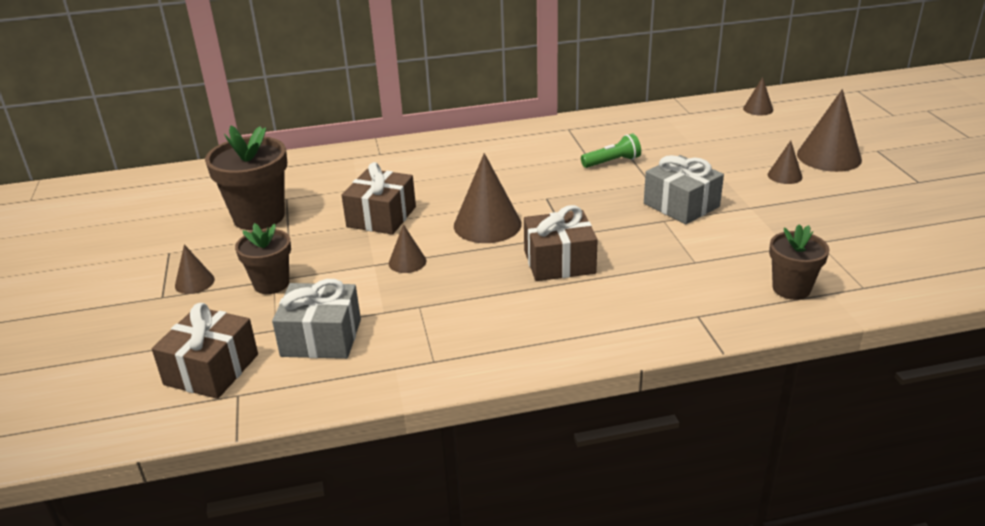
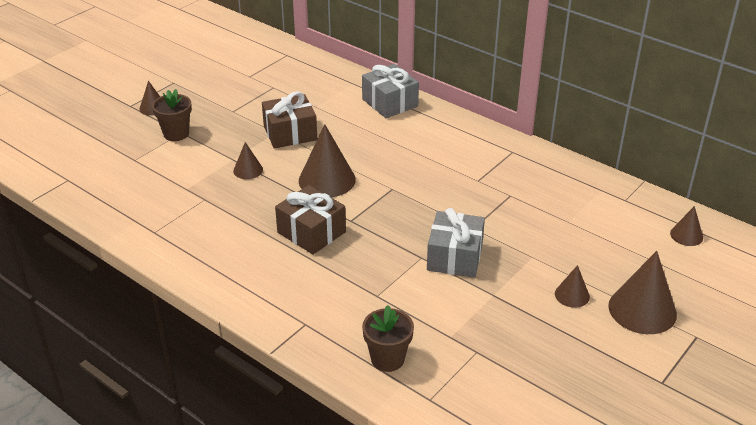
camera: 50 degrees right, 5 degrees up
brown gift [152,303,258,399] -> none
brown flower pot [205,125,287,230] -> none
grey gift [272,279,361,359] -> grey gift moved to [362,64,419,118]
green flashlight [581,134,641,168] -> none

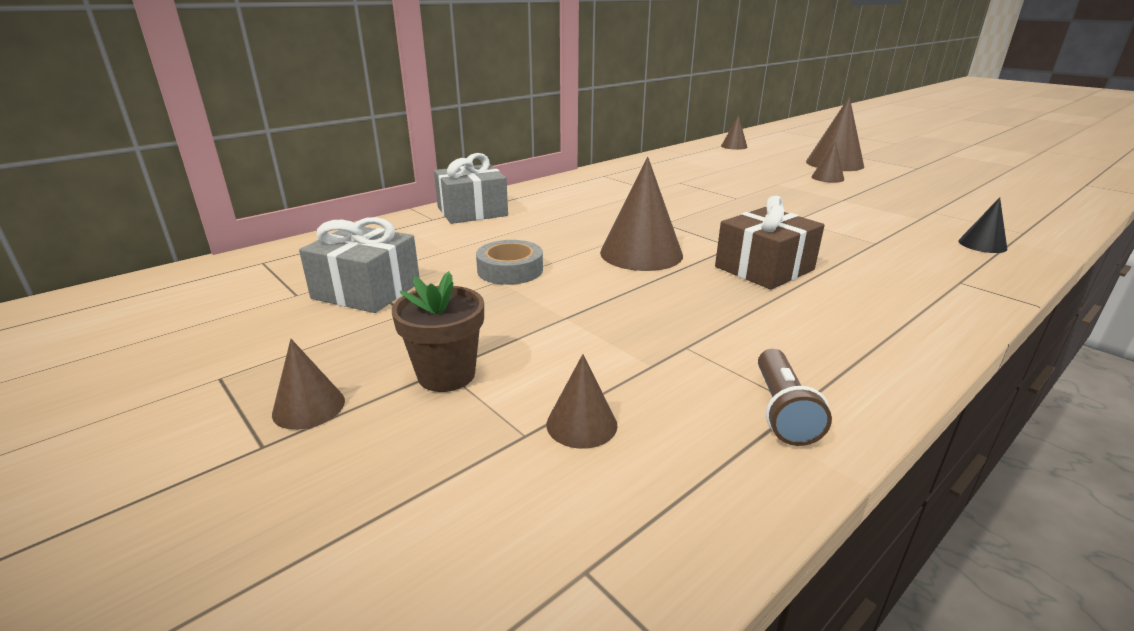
camera: 80 degrees left, 10 degrees down
brown cone [233,142,263,179] -> brown cone moved to [546,354,618,449]
brown gift [262,91,317,149] -> grey tape [476,240,543,285]
brown flower pot [362,305,414,372] -> black cone [958,197,1007,253]
grey gift [427,208,485,278] -> grey gift moved to [299,217,420,313]
none -> brown flashlight [758,349,832,446]

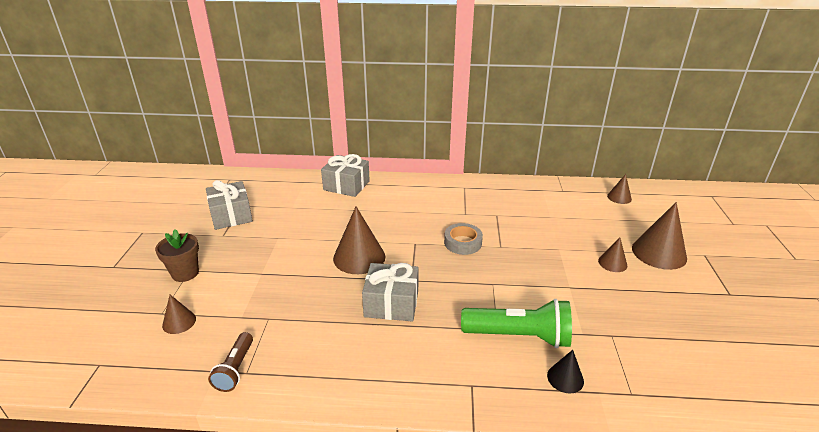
camera: 45 degrees right, 5 degrees up
brown cone [272,339,345,430] -> none
grey tape [476,240,543,285] -> grey tape moved to [444,223,483,255]
brown gift [715,196,825,290] -> grey gift [362,263,419,321]
brown flashlight [758,349,832,446] -> brown flashlight turned 45 degrees counterclockwise [208,332,253,392]
none -> green flashlight [461,299,572,348]

